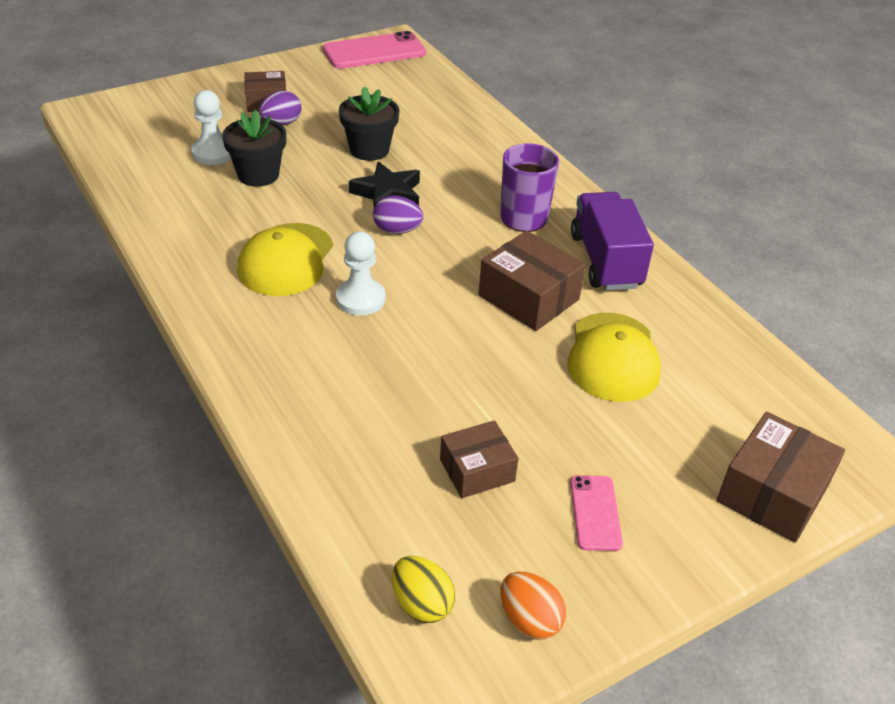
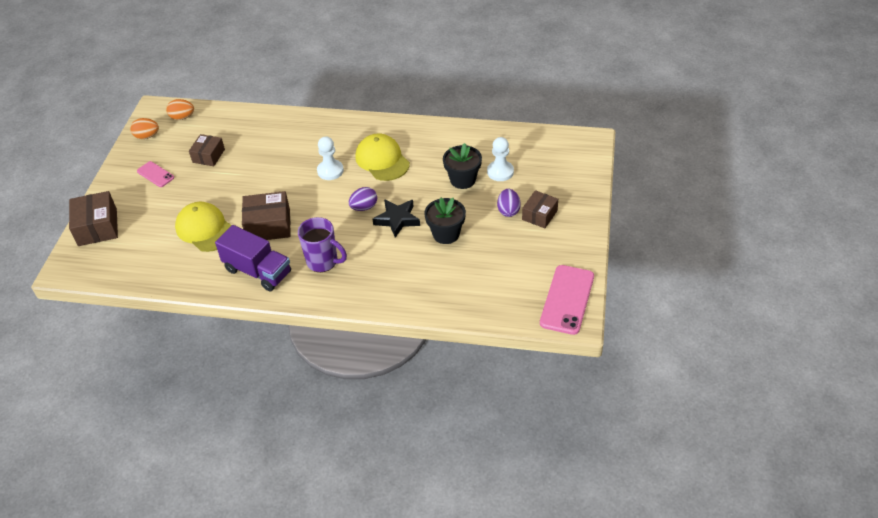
camera: 135 degrees right, 5 degrees up
yellow egg [392,556,456,623] -> orange egg [166,99,194,120]

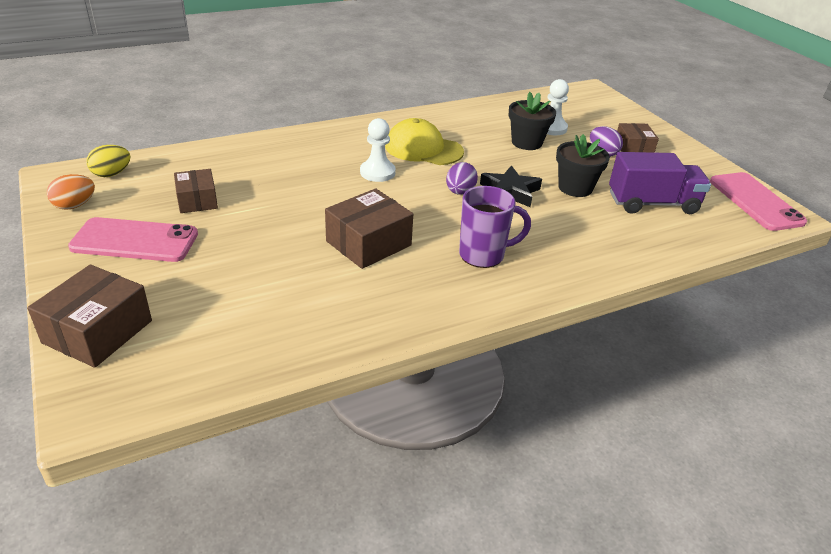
camera: 40 degrees left, 10 degrees down
brown box [69,191,118,246] -> brown box turned 75 degrees clockwise [27,265,152,368]
pink phone [137,161,174,187] -> pink phone [68,217,198,262], size x1.81
orange egg [166,99,194,120] -> yellow egg [86,145,130,177]
yellow cap [175,202,232,252] -> none
purple truck [215,225,291,291] -> purple truck moved to [609,152,711,214]

